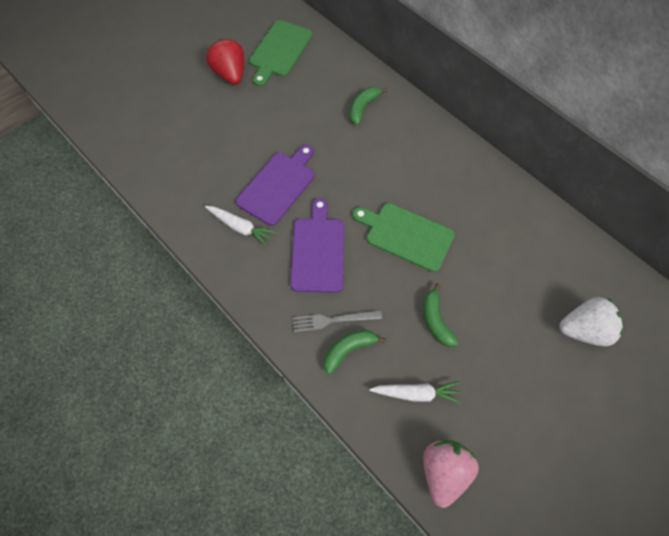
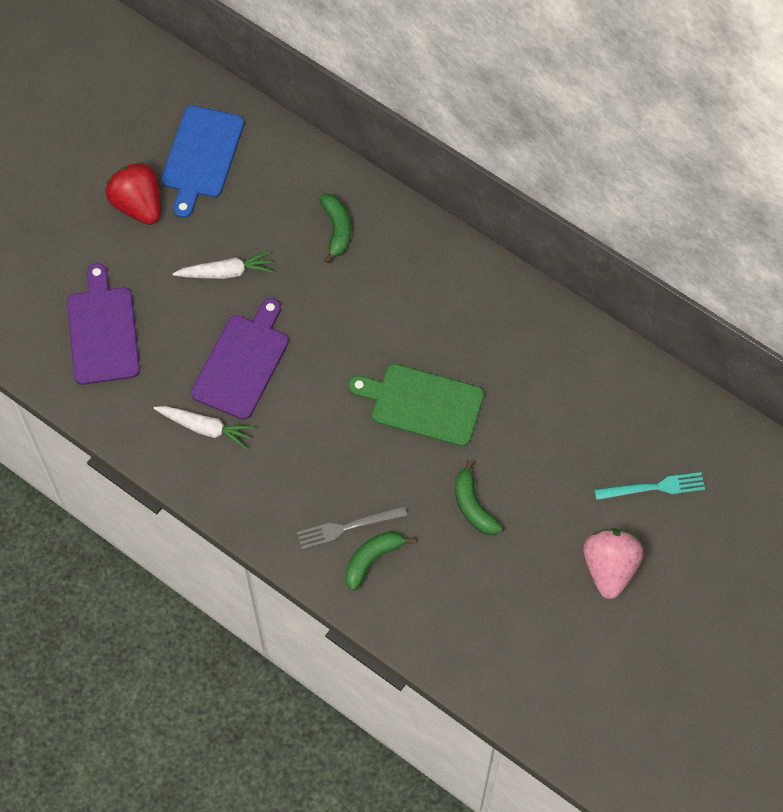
camera: 10 degrees left, 0 degrees up
green cutting board [249,20,313,86] -> blue cutting board [161,106,244,218]
purple cutting board [290,198,344,293] -> purple cutting board moved to [67,264,140,385]
green banana [350,87,387,125] -> green banana turned 150 degrees clockwise [319,194,351,263]
white carrot [369,381,461,404] -> white carrot moved to [173,251,274,279]
pink strawberry [423,440,479,508] -> pink strawberry moved to [583,528,644,599]
white strawberry [559,297,623,346] -> turquoise fork [594,472,705,500]

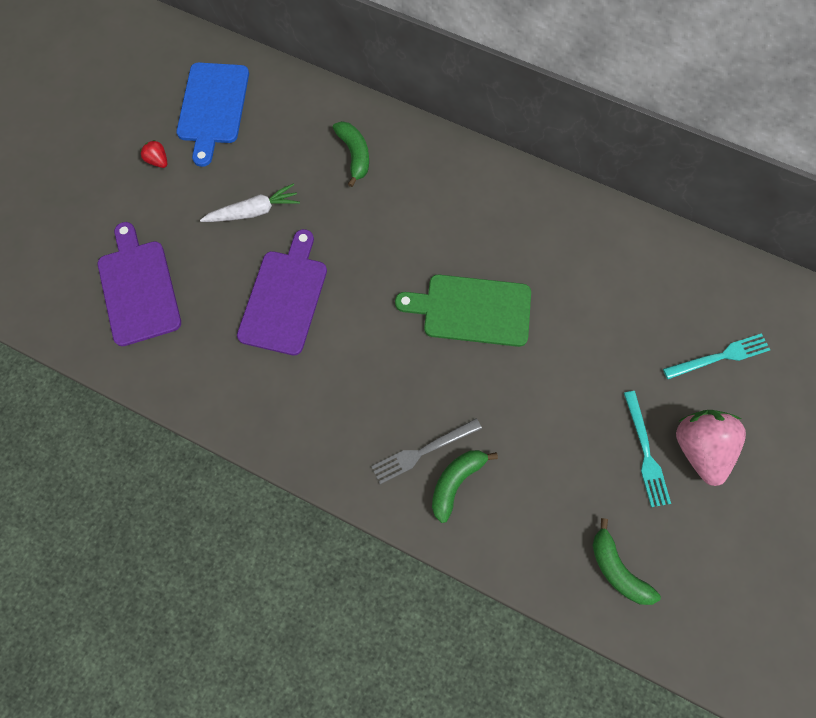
camera: 10 degrees left, 5 degrees up
red strawberry [106,162,160,225] -> red strawberry [140,140,167,168], size x0.45
white carrot [153,406,255,449] -> none
green banana [455,460,503,535] -> green banana moved to [592,518,661,605]
none -> turquoise fork [624,391,671,507]

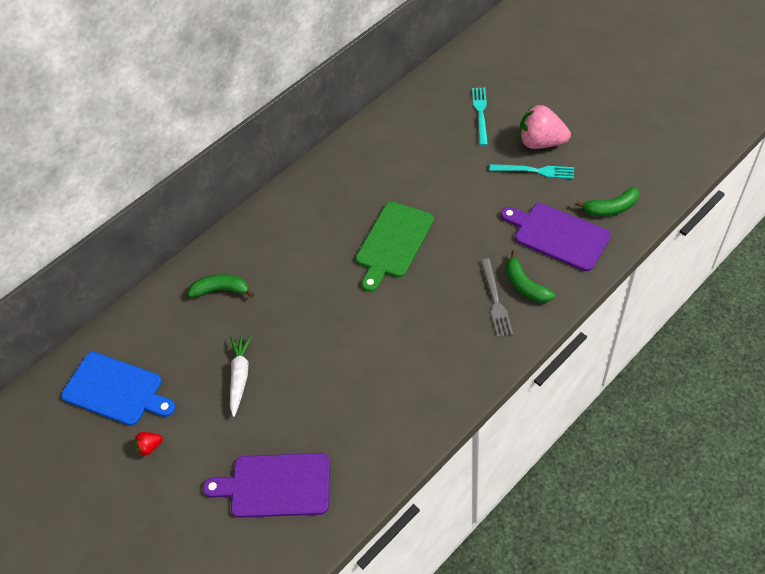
camera: 65 degrees left, 15 degrees down
purple cutting board [237,229,327,355] -> purple cutting board moved to [501,203,611,271]

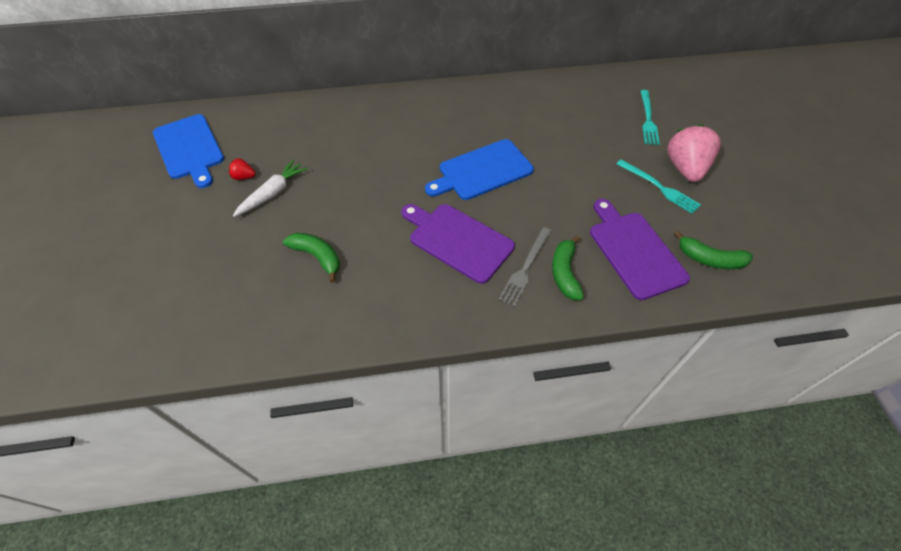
camera: 30 degrees right, 0 degrees up
red strawberry [134,432,163,456] -> red strawberry moved to [229,158,256,180]
green banana [188,274,254,298] -> green banana moved to [283,233,340,283]
purple cutting board [203,453,330,518] -> purple cutting board moved to [401,204,515,284]
green cutting board [356,202,434,292] -> blue cutting board [425,139,534,200]
turquoise fork [472,87,488,146] -> turquoise fork turned 150 degrees clockwise [641,90,660,145]
pink strawberry [520,105,571,149] -> pink strawberry turned 45 degrees clockwise [667,124,721,182]

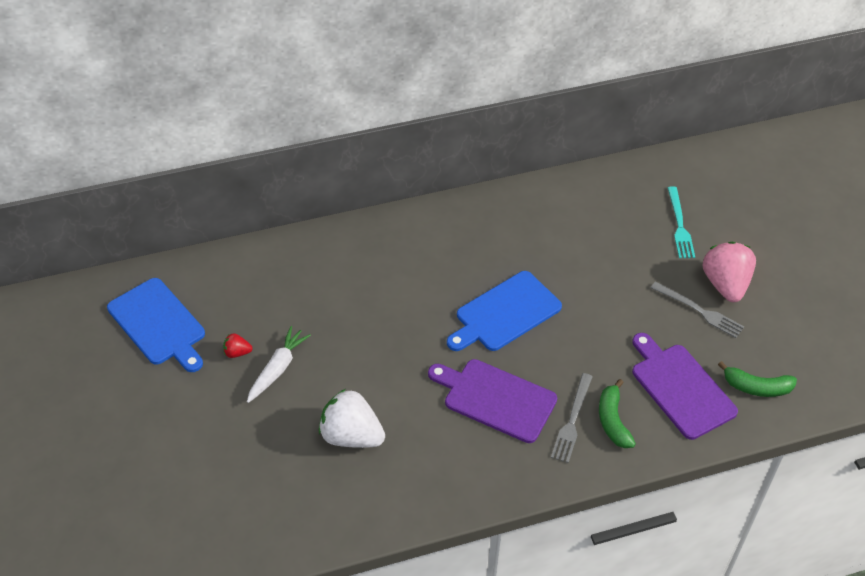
camera: 10 degrees left, 5 degrees down
green banana [283,233,340,283] -> white strawberry [319,389,385,448]
turquoise fork [616,159,701,214] -> grey fork [651,282,744,338]

